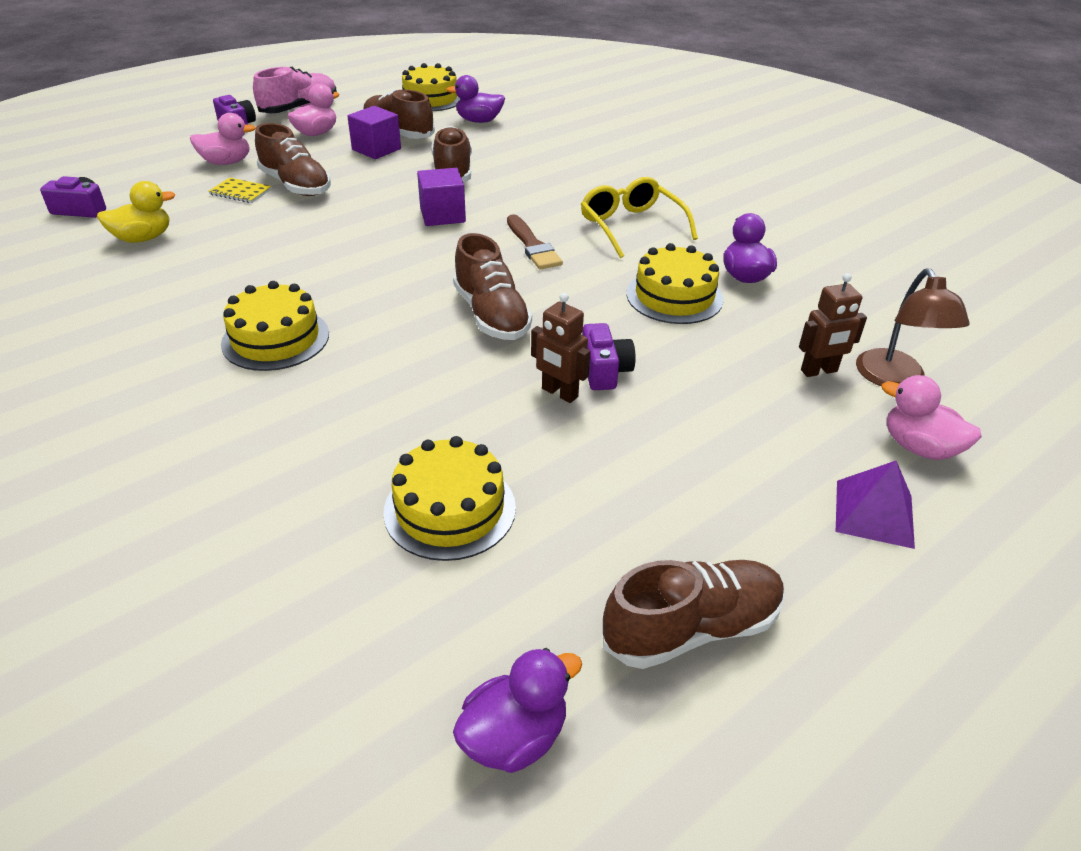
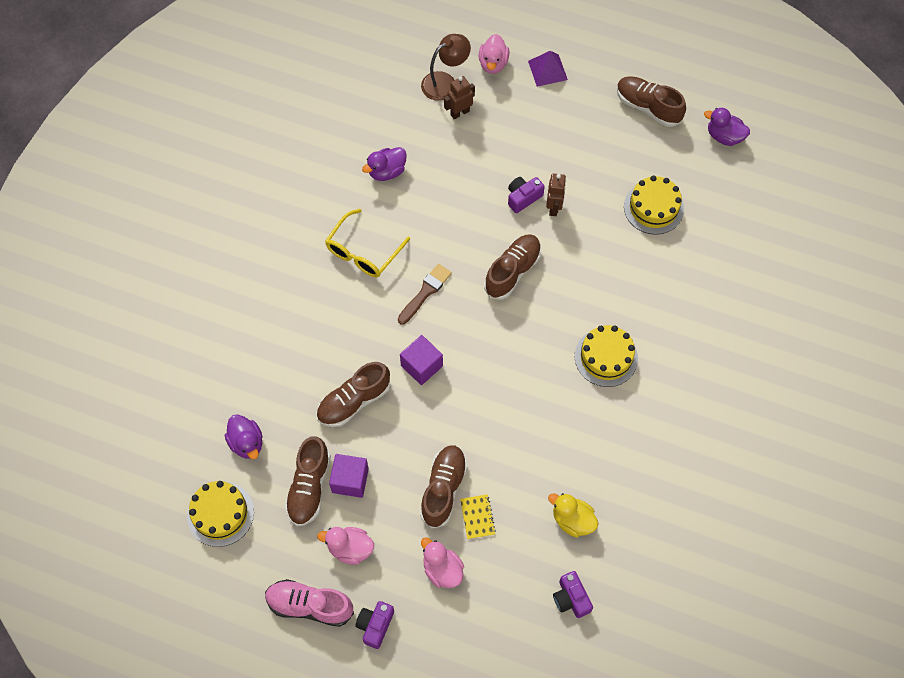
camera: 120 degrees left, 25 degrees up
yellow cake [626,243,723,324] -> none
brown robot [799,273,867,377] -> brown robot turned 75 degrees counterclockwise [444,76,475,119]

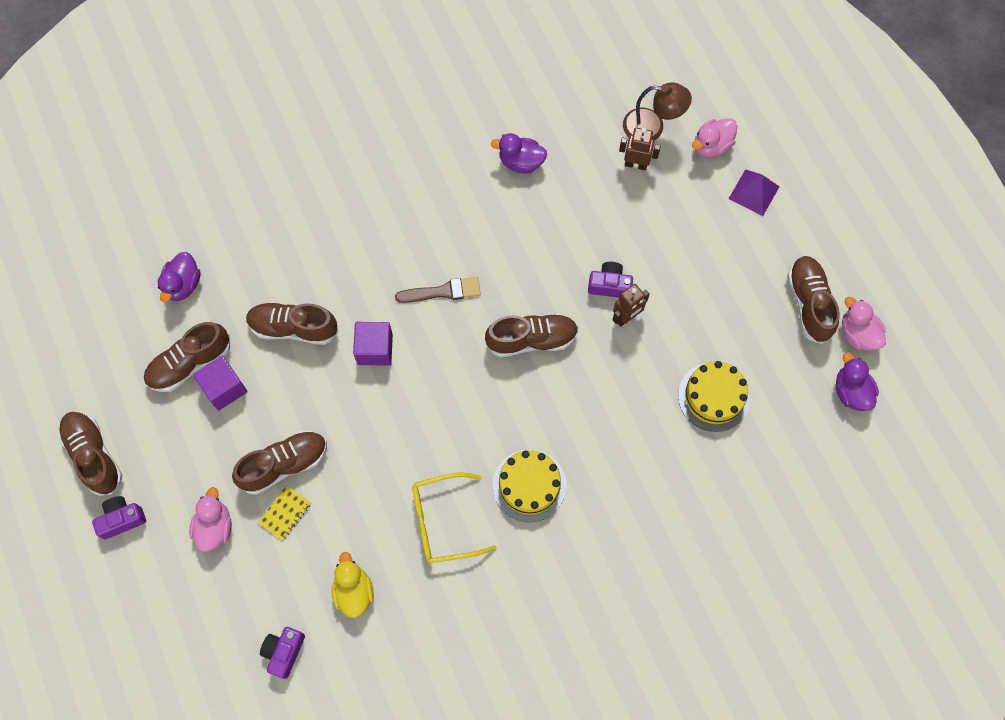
camera: 45 degrees right, 5 degrees up
yellow cake [187,481,254,547] -> none
pink shoe [265,579,354,627] -> brown shoe [58,411,122,496]
pink duck [317,527,374,565] -> pink duck moved to [842,297,886,351]
yellow glasses [325,209,410,278] -> yellow glasses moved to [412,472,497,563]

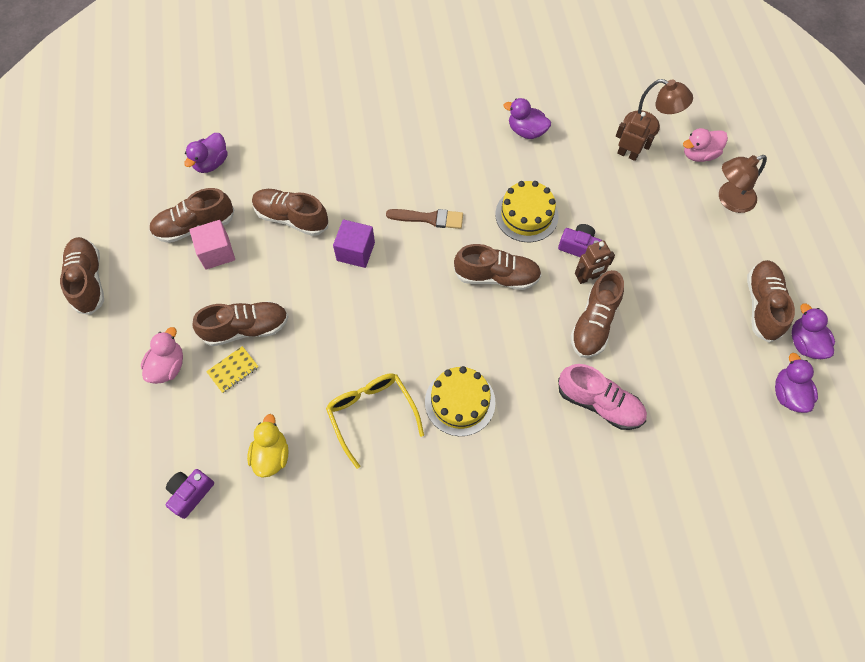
camera: 15 degrees right, 5 degrees down
purple camera [92,496,146,540] -> none
purple cube [193,355,247,411] -> pink cube [189,220,235,270]
yellow glasses [412,472,497,563] -> yellow glasses turned 60 degrees clockwise [326,373,424,469]
yellow cake [678,361,750,432] -> yellow cake moved to [495,181,559,242]
purple pyramid [729,169,780,216] -> brown lamp [719,155,767,213]
pink duck [842,297,886,351] -> purple duck [792,304,835,359]
none -> pink shoe [558,364,647,430]
none -> brown shoe [570,270,624,358]

